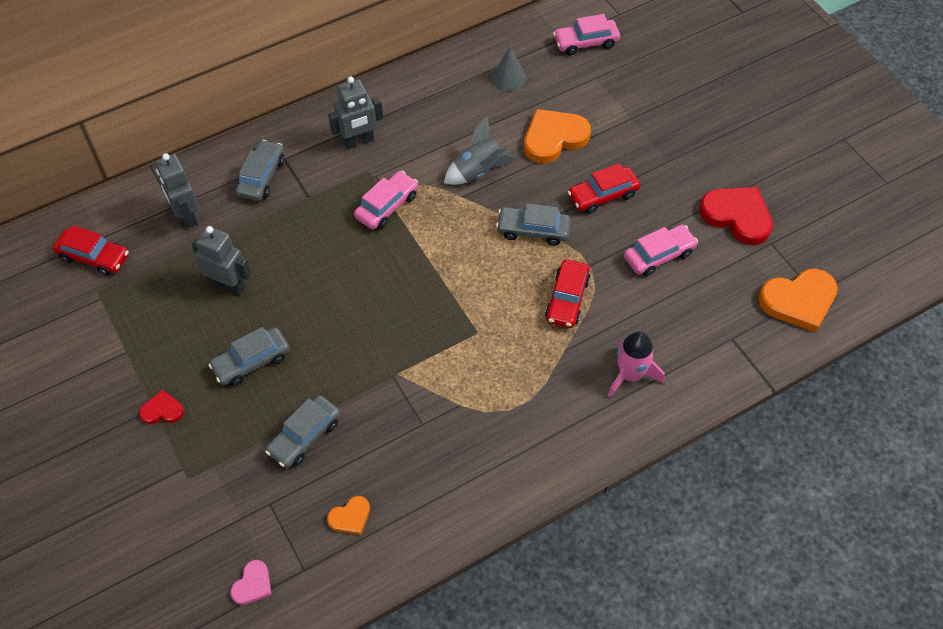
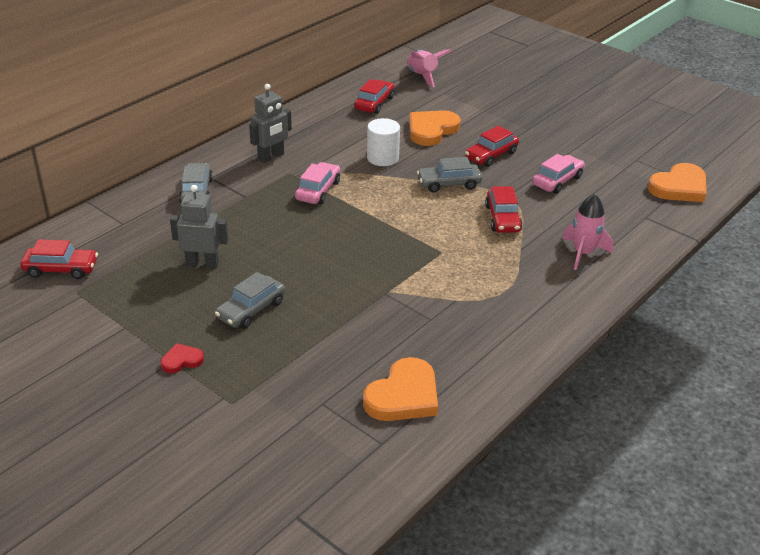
camera: 20 degrees left, 20 degrees down
grey robot [155,153,199,228] -> none
pink heart [230,560,272,605] -> none
grey car [265,395,340,468] -> none
orange heart [327,496,370,535] -> orange heart [363,357,438,421], size x1.96
grey rocket [444,116,516,185] -> white cylinder [367,118,400,166]
grey cone [492,46,526,91] -> red car [354,79,394,114]
pink car [553,14,620,55] -> pink rocket [407,49,452,87]
red heart [699,187,773,245] -> none

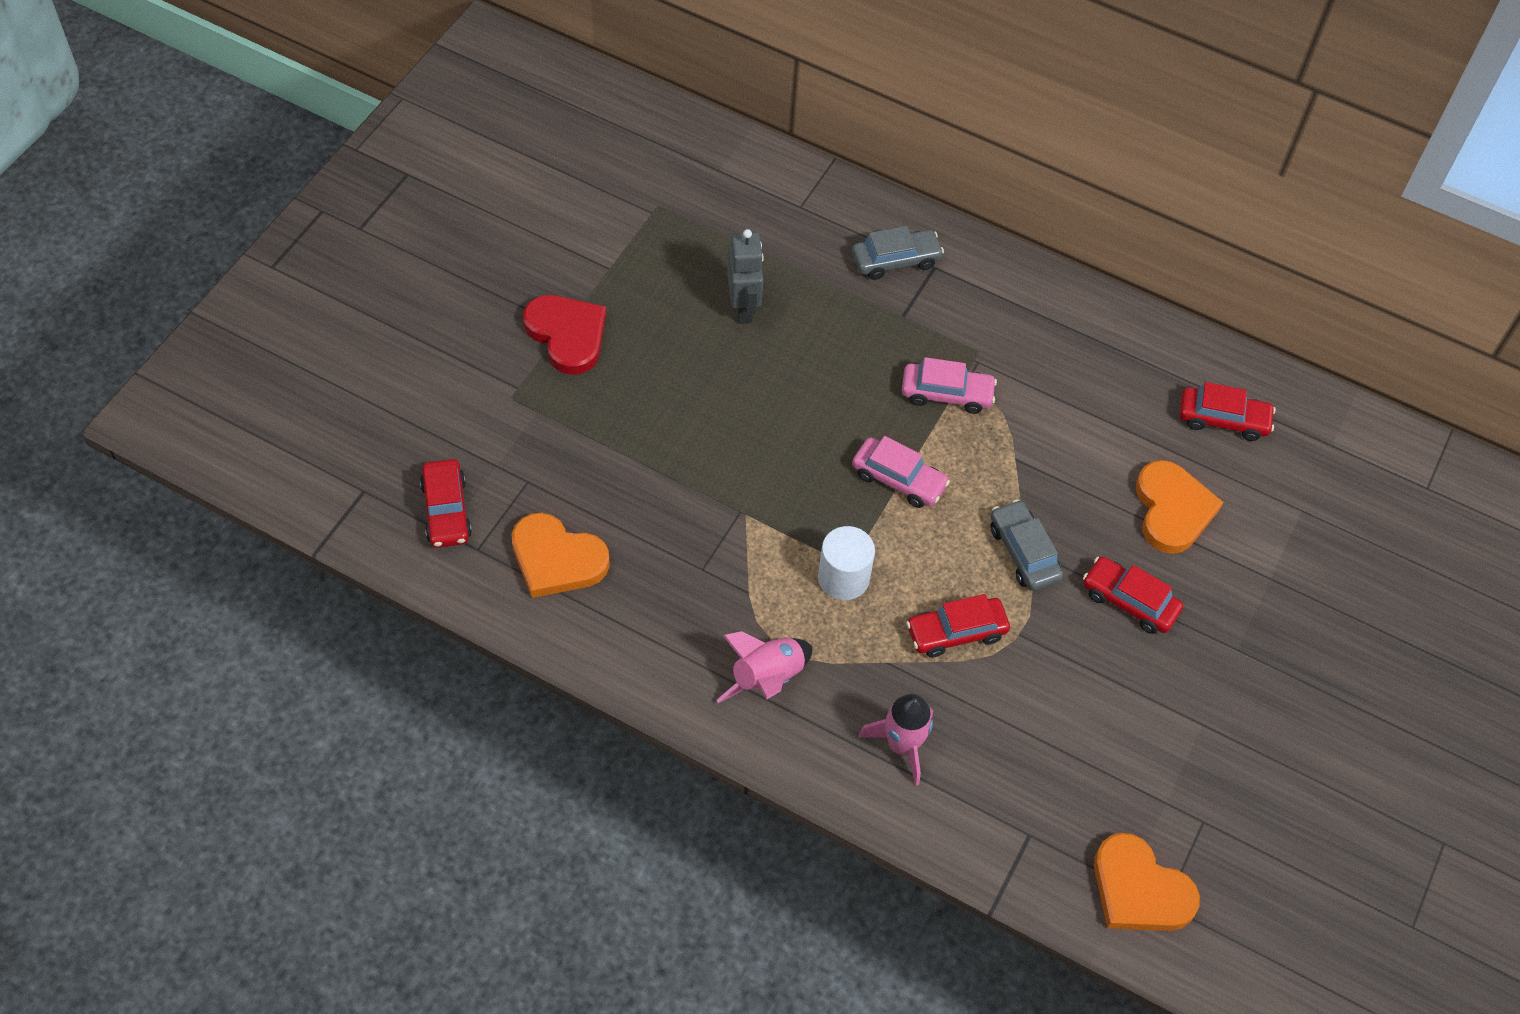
camera: 75 degrees right, 20 degrees up
red car [20,239,98,279] -> red car moved to [420,459,472,548]
red heart [161,343,204,373] -> red heart [523,295,606,375], size x1.96
grey car [215,272,285,328] -> none
grey robot [249,84,292,163] -> none
white cylinder [367,118,400,166] -> white cylinder moved to [818,526,875,600]
pink rocket [407,49,452,87] -> pink rocket moved to [717,631,812,703]
orange heart [409,110,461,146] -> orange heart turned 60 degrees clockwise [1136,460,1224,554]
pink car [532,154,585,194] -> pink car moved to [852,436,950,508]

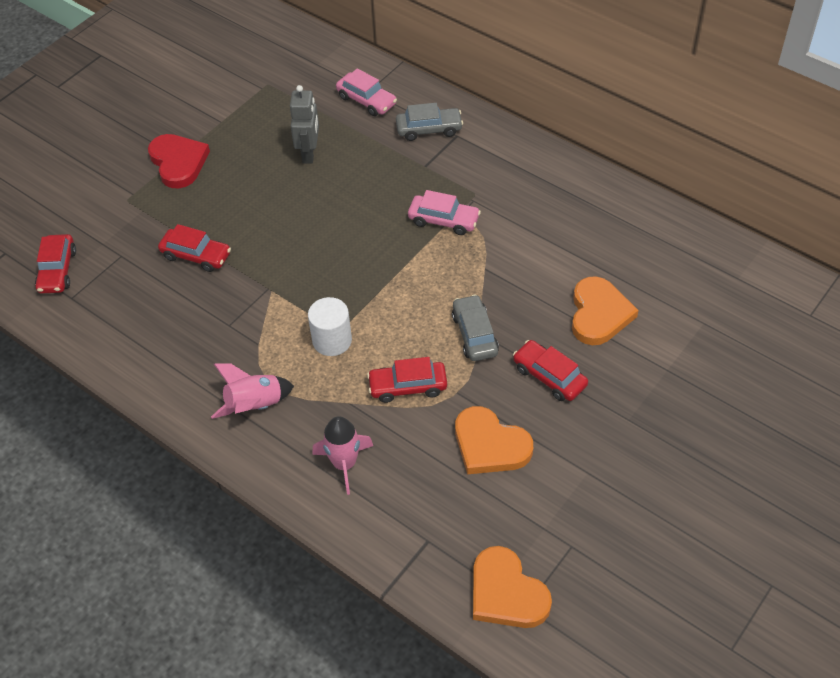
camera: 15 degrees right, 5 degrees down
orange heart [512,513,610,598] -> orange heart moved to [455,406,533,474]
pink car [852,436,950,508] -> pink car moved to [336,68,397,116]
red car [1179,382,1276,441] -> red car moved to [158,224,231,272]

